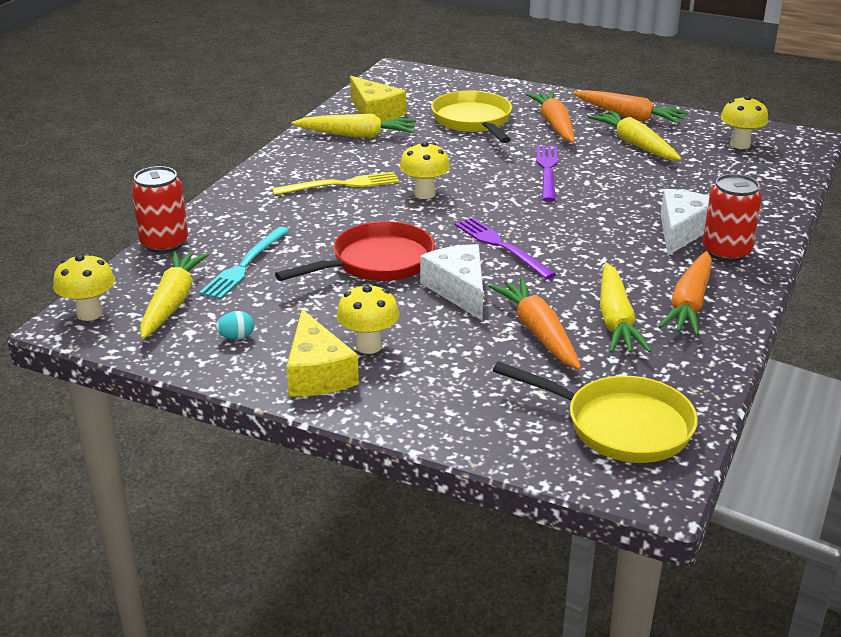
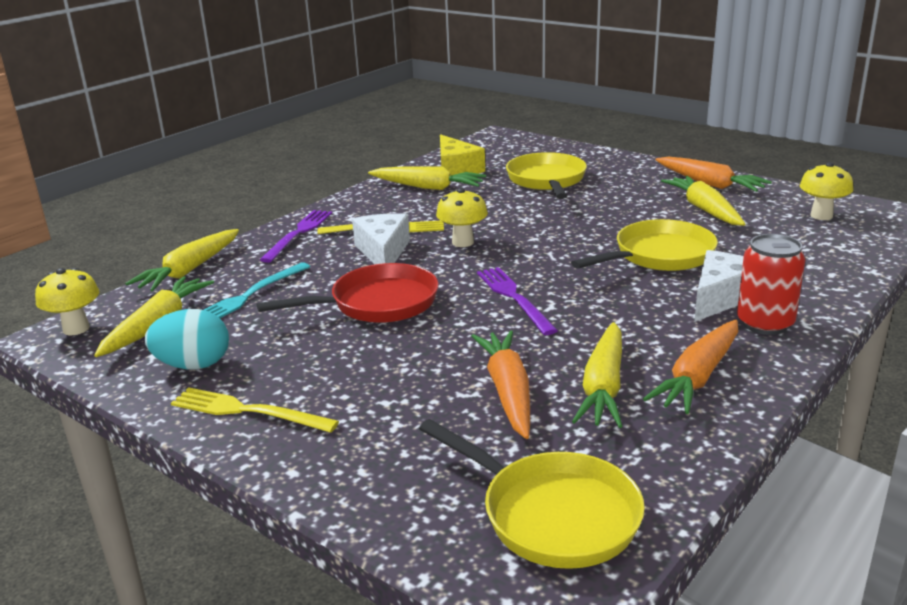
camera: 15 degrees right, 5 degrees down
red can [131,166,188,253] -> yellow carrot [125,229,239,291]
turquoise egg [216,311,254,340] -> turquoise egg [145,309,229,369], size x2.01
yellow cheese [286,309,359,396] -> yellow fork [171,387,339,433]
yellow mushroom [336,283,399,354] -> none
white cheese [420,244,483,320] -> white cheese moved to [352,213,410,265]
orange carrot [526,92,575,143] -> none
purple fork [536,145,558,202] -> purple fork moved to [260,210,332,263]
none -> yellow pan [571,219,718,271]

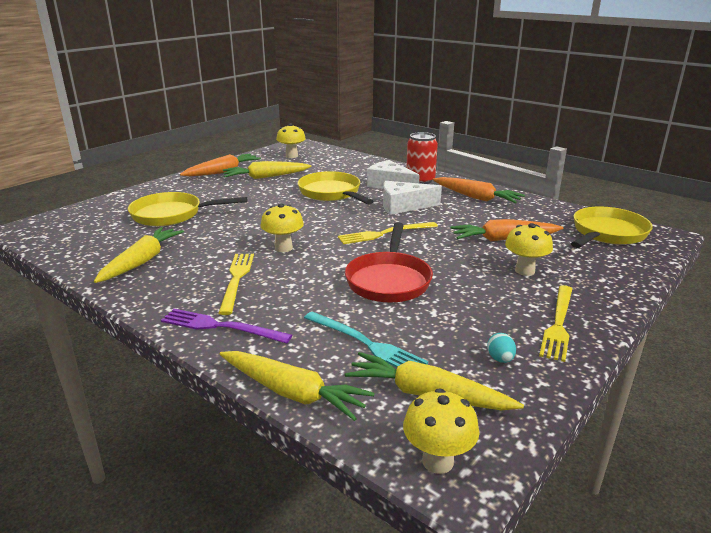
camera: 90 degrees left, 0 degrees up
turquoise egg [145,309,229,369] -> turquoise egg [487,333,516,363], size x0.50
red pan [257,263,439,323] -> red pan turned 150 degrees counterclockwise [345,222,433,303]
white cheese [352,213,410,265] -> white cheese moved to [383,181,442,215]
yellow cheese [440,134,485,175] -> none
purple fork [477,267,558,335] -> yellow fork [338,222,438,244]
yellow carrot [572,322,623,428] -> none
none -> yellow mushroom [505,223,553,276]

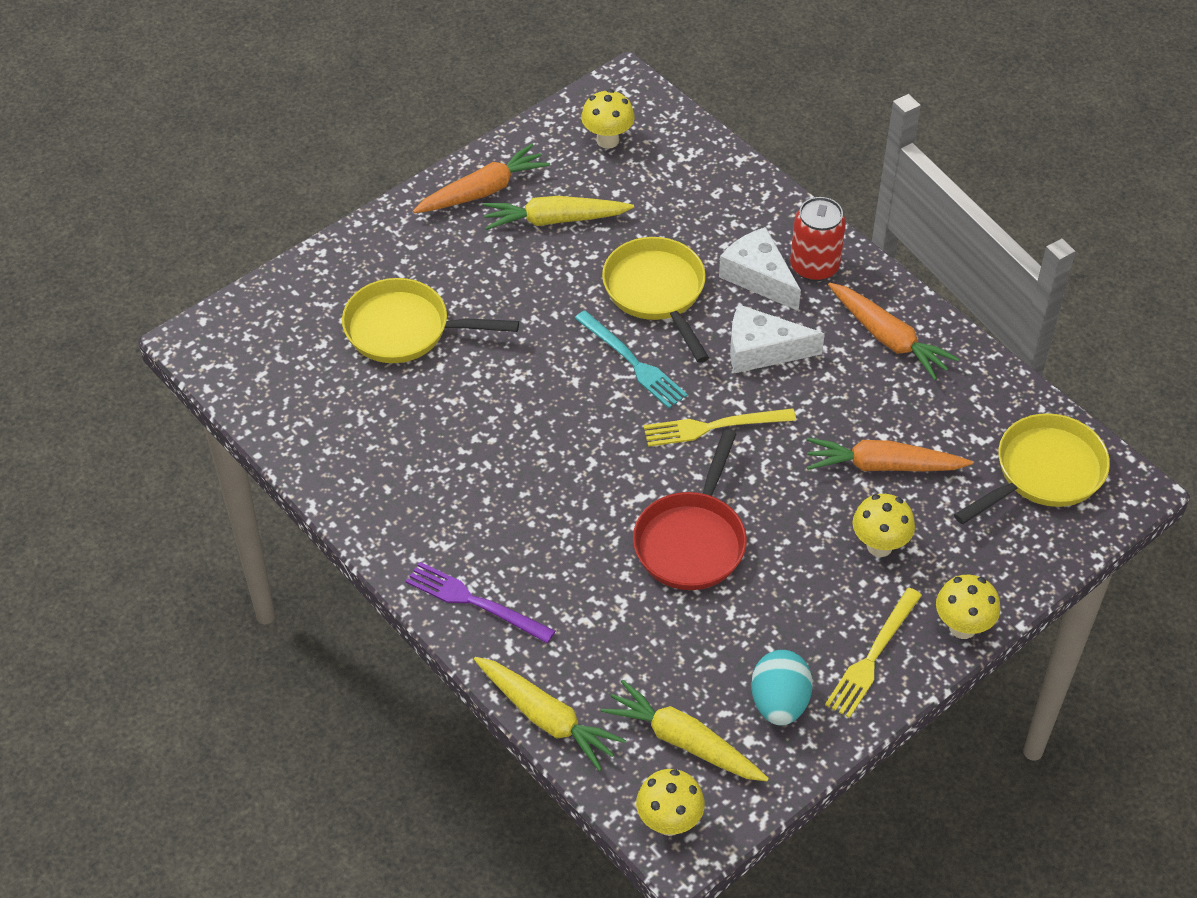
camera: 10 degrees right, 25 degrees up
yellow carrot [94,227,184,283] -> none
yellow fork [218,254,254,315] -> none
yellow mushroom [261,203,304,252] -> yellow mushroom moved to [936,575,1000,639]
turquoise fork [304,311,428,367] -> turquoise fork moved to [575,310,688,408]
turquoise egg [487,333,516,363] -> turquoise egg [751,650,813,726], size x2.01

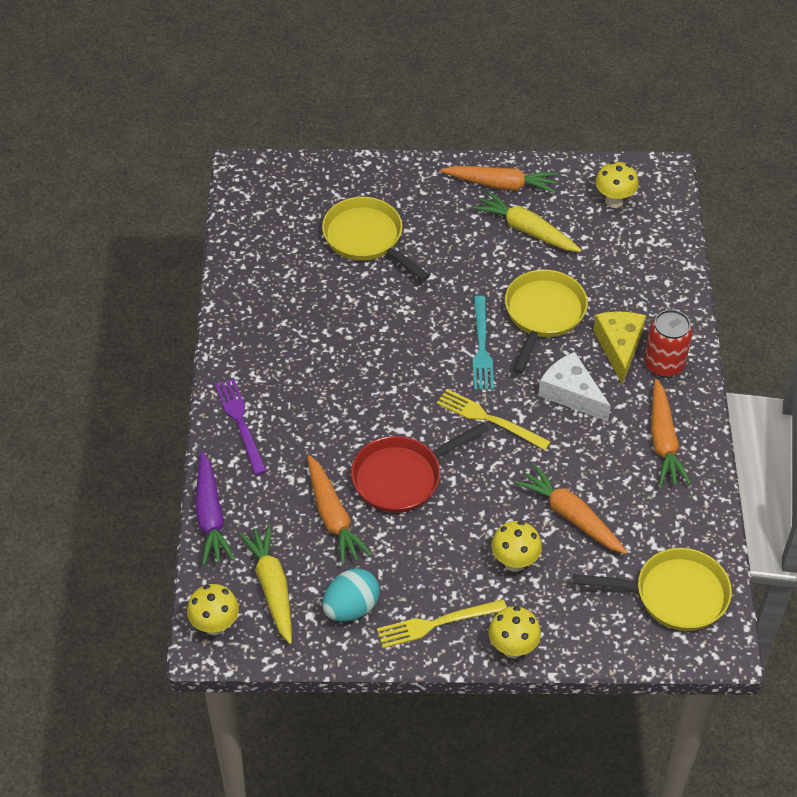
camera: 40 degrees right, 0 degrees up
yellow carrot [474,657,626,771] -> purple carrot [195,451,235,566]
white cheese [719,227,801,311] -> yellow cheese [593,312,646,385]
none -> orange carrot [307,455,372,566]

